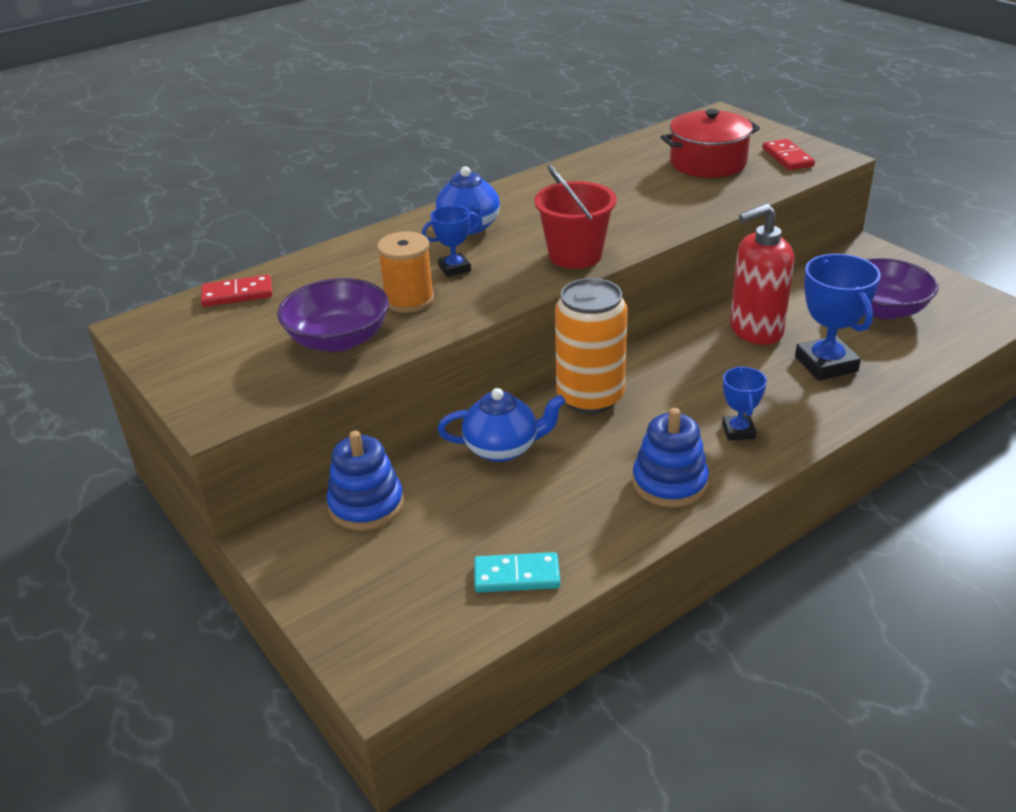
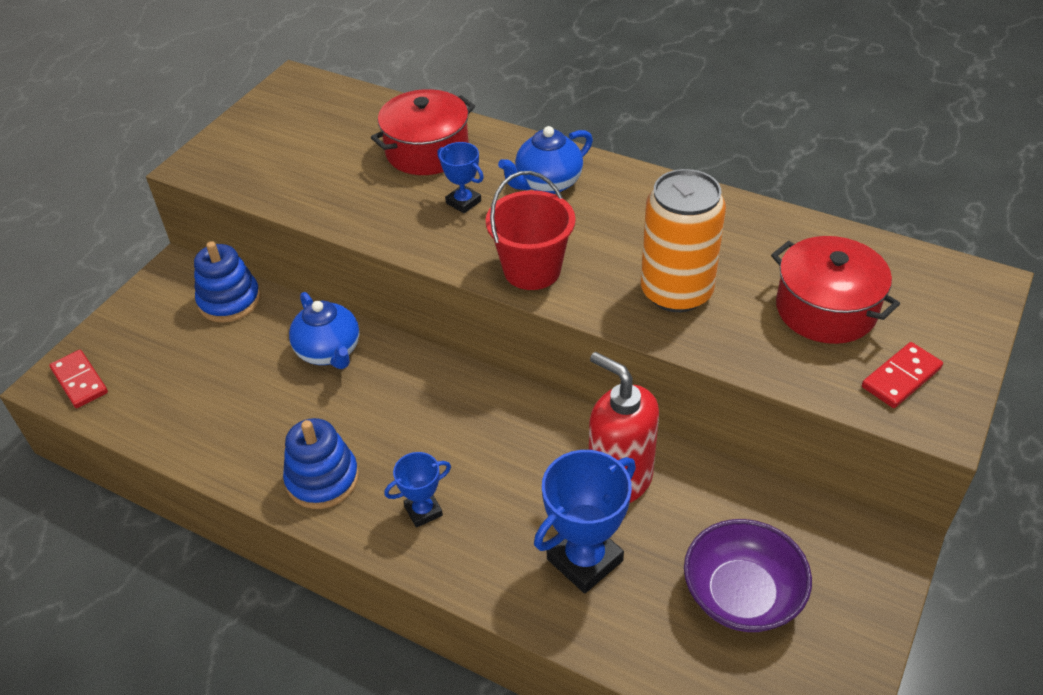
camera: 65 degrees right, 10 degrees up
red domino [201,275,272,307] -> red domino moved to [49,350,108,408]
purple bowl [277,278,389,352] -> none
orange spool [377,231,434,313] -> none
turquoise domino [474,552,560,593] -> none
orange can [555,278,628,414] -> orange can moved to [641,169,726,312]
none -> red pot [371,89,475,175]

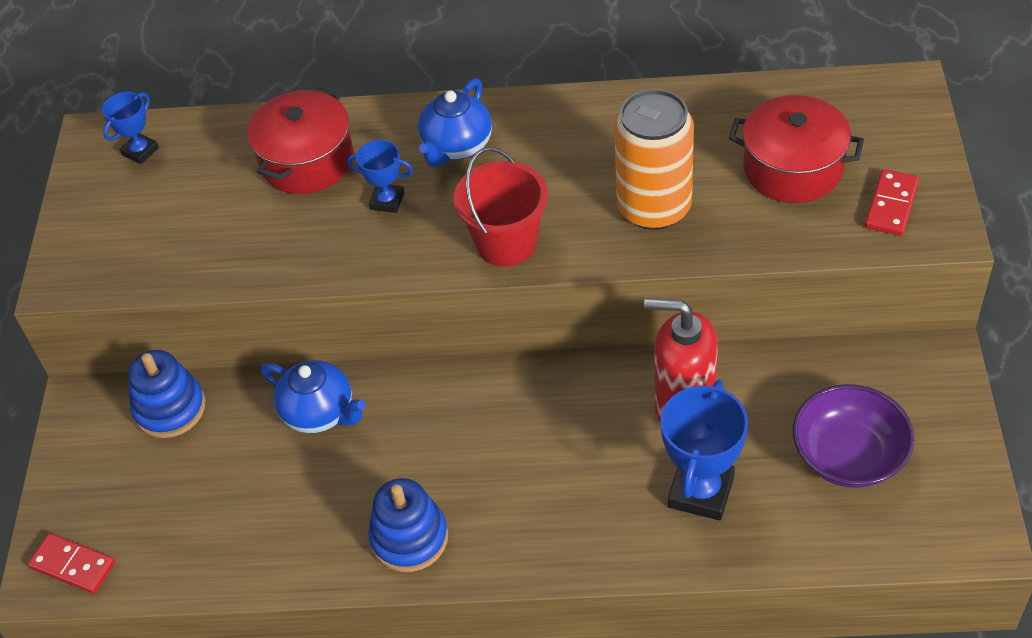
camera: 25 degrees left, 5 degrees up
blue trophy [384,452,451,528] -> blue trophy moved to [102,92,159,164]

